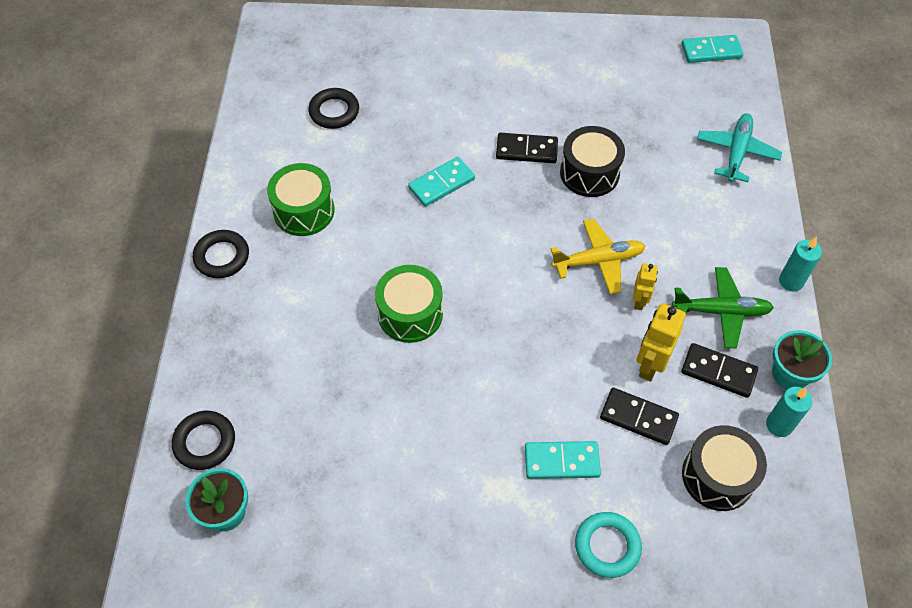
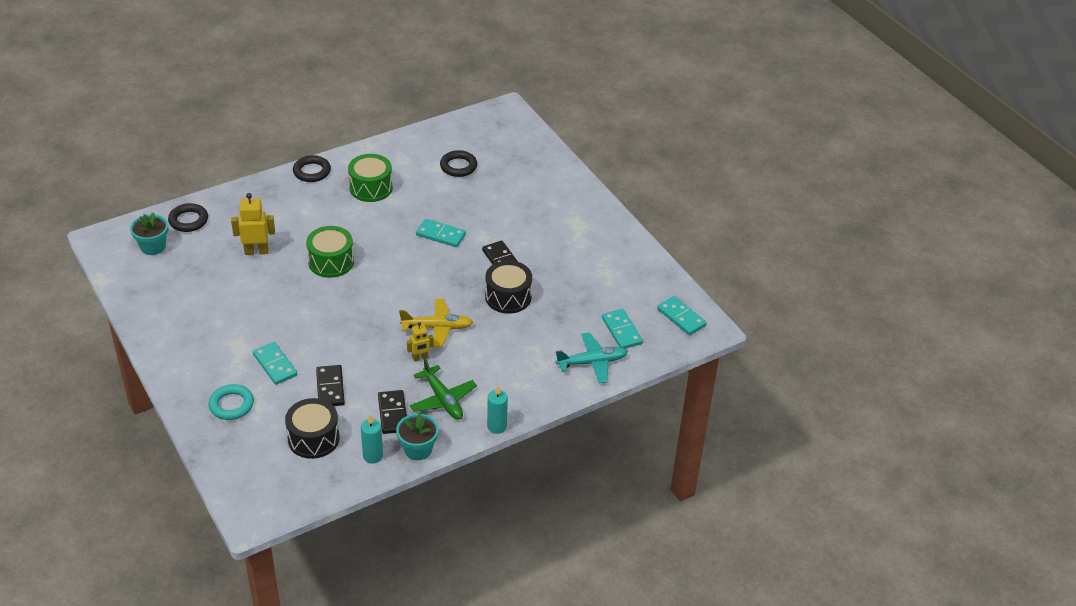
camera: 55 degrees right, 15 degrees down
yellow plane [551,218,646,294] -> yellow plane turned 45 degrees counterclockwise [399,299,473,347]
yellow robot [636,303,686,382] -> yellow robot moved to [231,193,275,255]
none -> turquoise domino [602,309,643,349]

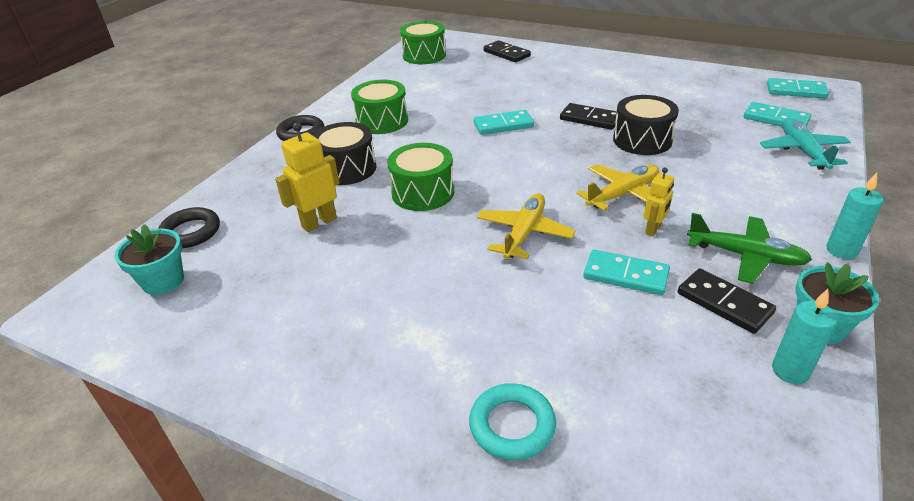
camera: 30 degrees left, 5 degrees down
turquoise domino [253,342,297,385] -> turquoise domino moved to [583,249,670,295]
black drum [285,398,340,459] -> black drum moved to [313,122,376,185]
black domino [316,365,345,406] -> black domino moved to [484,40,531,62]
black ring [440,150,477,177] -> none
turquoise plane [555,333,628,383] -> turquoise plane turned 45 degrees counterclockwise [760,118,851,170]
none -> green drum [400,21,446,64]
none -> yellow plane [477,193,576,259]

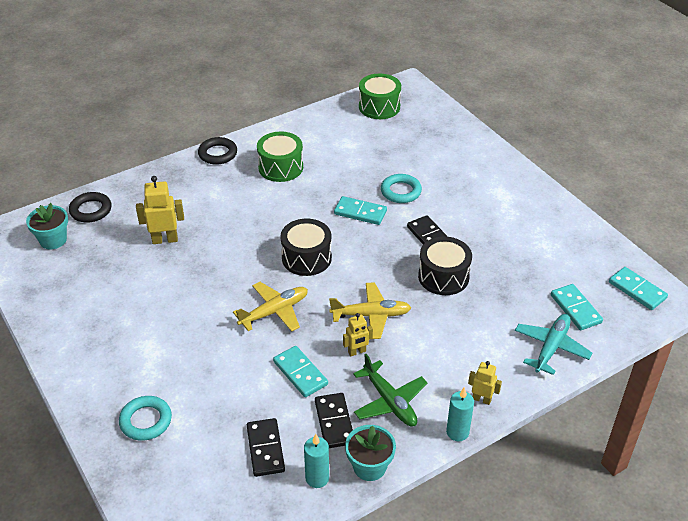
camera: 30 degrees right, 5 degrees up
black drum [313,122,376,185] -> black drum moved to [280,219,332,276]
green drum [387,143,454,211] -> none
black domino [484,40,531,62] -> black domino moved to [247,418,285,477]
none -> turquoise ring [381,174,422,203]
none -> yellow robot [468,361,502,405]

